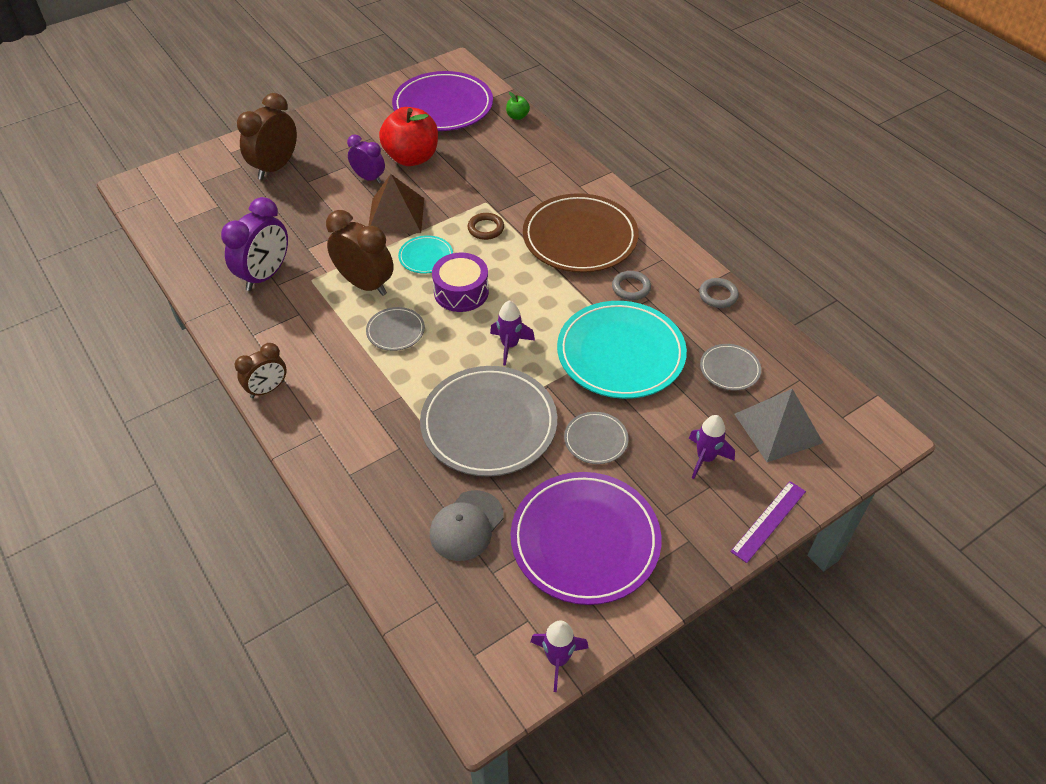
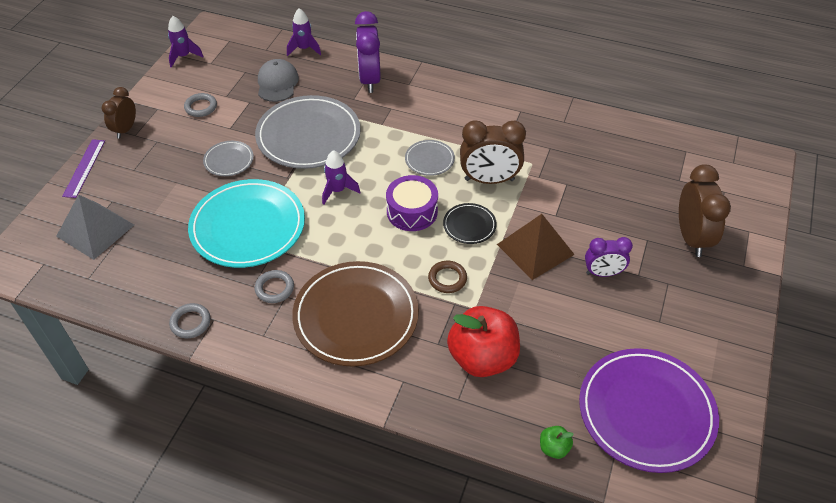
camera: 145 degrees right, 0 degrees up
purple clock [221,197,288,291] -> purple clock moved to [355,11,381,93]
brown clock [235,343,287,398] -> brown clock moved to [102,87,136,138]
red apple [379,107,438,166] -> red apple moved to [447,306,520,377]
turquoise plate [398,235,453,274] -> black plate [443,203,497,244]
purple plate [511,472,661,605] -> grey ring [184,93,217,117]
purple rocket [689,415,735,479] -> purple rocket moved to [287,8,321,56]
grey plate [700,344,761,390] -> none

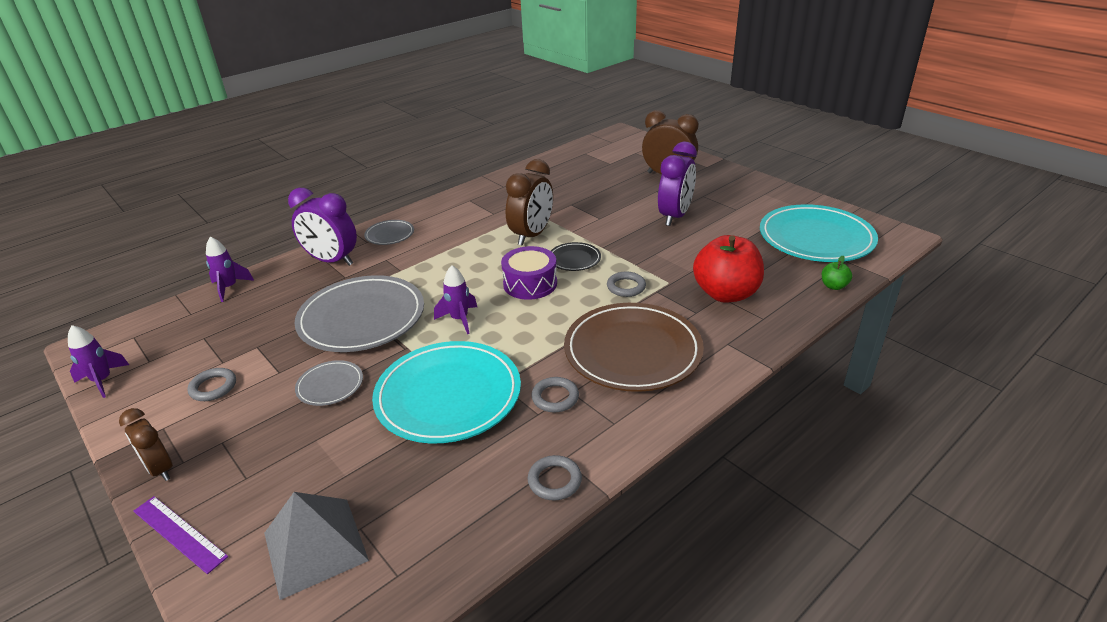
camera: 60 degrees left, 15 degrees down
grey cap [258,59,299,102] -> none
grey plate [405,140,455,176] -> grey plate moved to [364,220,414,245]
brown ring [428,261,467,293] -> grey ring [607,272,646,297]
brown pyramid [497,214,575,280] -> none
purple plate [579,348,719,473] -> turquoise plate [760,204,878,262]
purple clock [585,237,633,277] -> purple clock [658,142,697,226], size x1.61

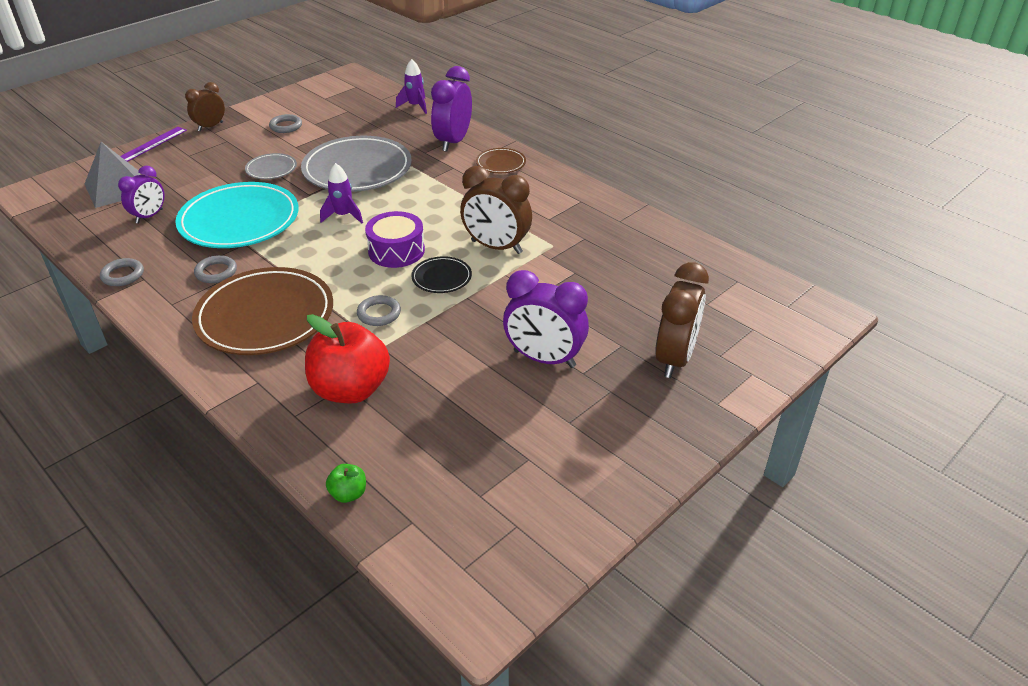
camera: 85 degrees right, 5 degrees up
purple rocket [68,325,129,398] -> none
grey plate [364,220,414,245] -> brown plate [476,148,526,173]
turquoise plate [760,204,878,262] -> none
none -> purple clock [118,166,165,224]

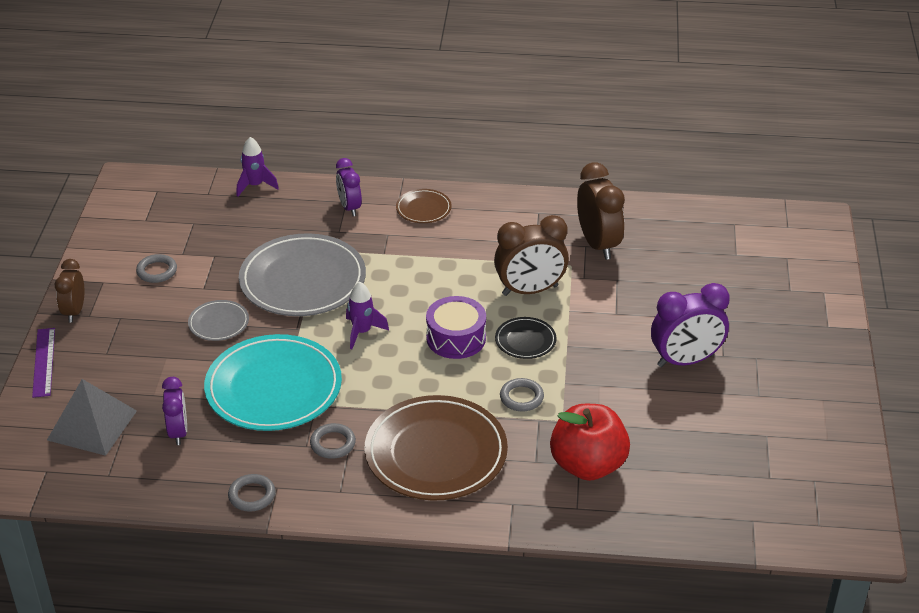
camera: 40 degrees left, 0 degrees up
green apple [326,464,366,503] -> none
purple clock [431,66,472,152] -> purple clock [336,158,362,216], size x0.62
brown clock [655,262,709,378] -> brown clock moved to [577,162,625,260]

